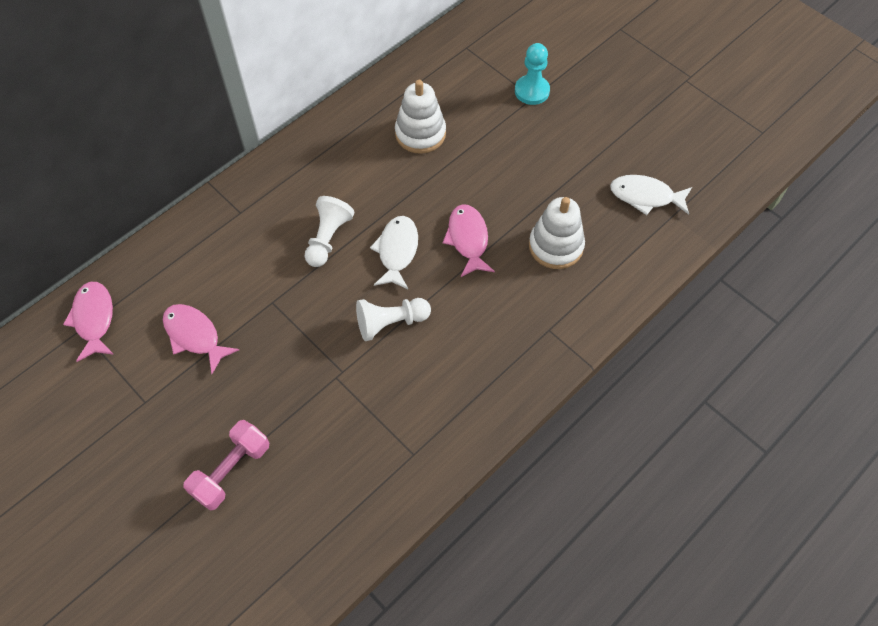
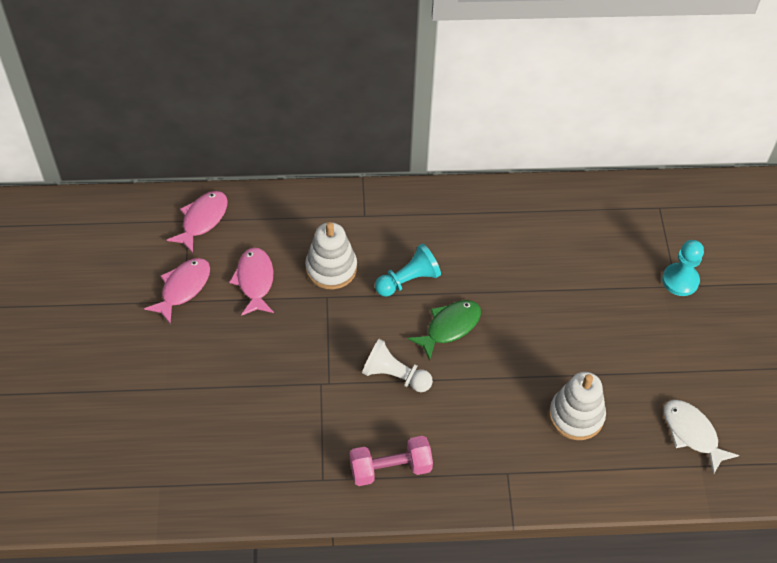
camera: 40 degrees right, 5 degrees down
pink dumbbell [183,420,269,511] -> pink dumbbell moved to [350,436,433,486]
white pawn [305,196,354,267] -> turquoise pawn [375,243,441,297]
white fish [370,216,418,289] -> green fish [407,300,481,361]
white stacking toy [395,80,446,154] -> white stacking toy moved to [305,222,357,289]
pink fish [442,204,495,277] -> pink fish moved to [144,258,210,324]

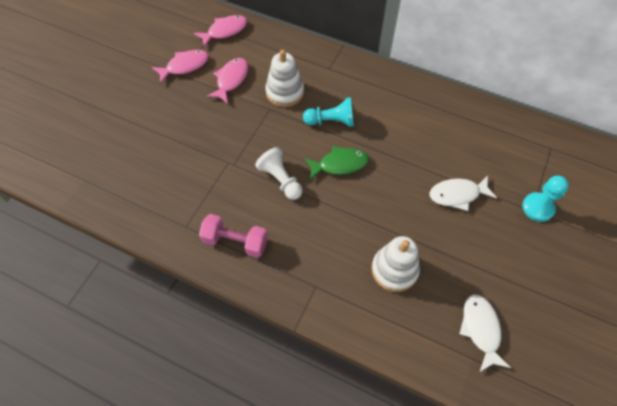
camera: 30 degrees right, 5 degrees up
none -> white fish [430,175,497,211]

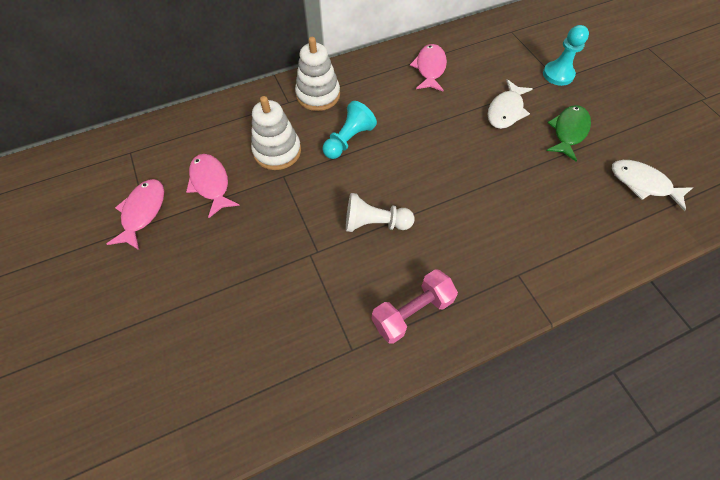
camera: 50 degrees left, 0 degrees up
pink fish [194,15,247,47] -> pink fish moved to [410,44,447,92]
green fish [304,146,369,180] -> green fish moved to [546,105,591,161]
white stacking toy [371,236,420,292] -> white stacking toy moved to [295,37,340,111]

